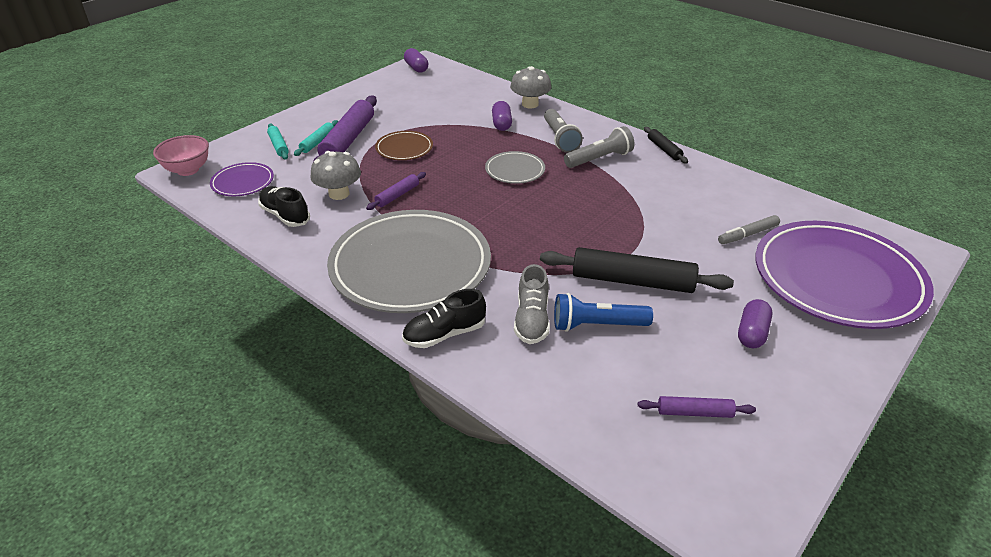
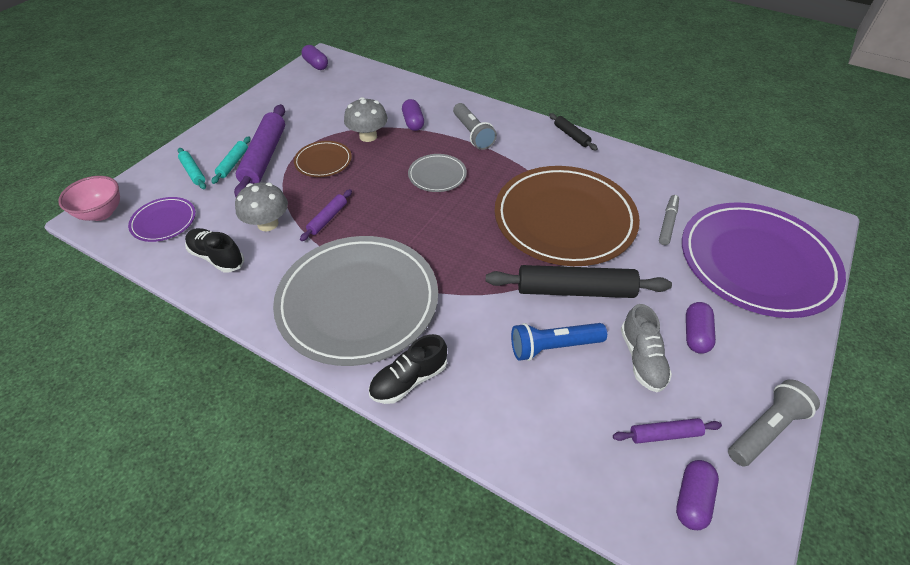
camera: 10 degrees left, 10 degrees up
grey mushroom [510,66,551,108] -> grey mushroom moved to [344,97,388,142]
grey shoe [514,264,550,344] -> grey shoe moved to [621,304,672,393]
grey flashlight [564,126,635,168] -> grey flashlight moved to [728,379,820,467]
grey marker [718,215,780,244] -> grey marker turned 150 degrees clockwise [659,195,679,245]
none -> brown plate [495,166,640,266]
none -> purple capsule [676,460,719,530]

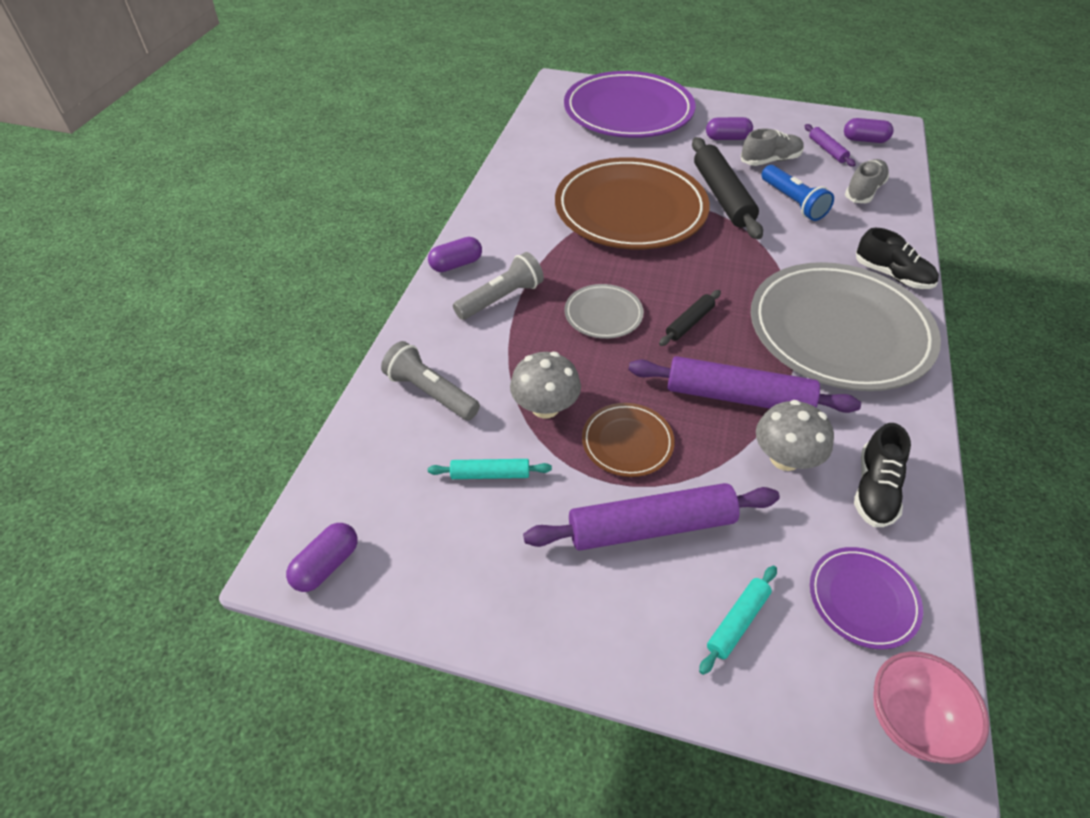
camera: 105 degrees left, 0 degrees up
turquoise rolling pin [212,136,250,184] -> turquoise rolling pin moved to [428,459,552,479]
purple rolling pin [300,189,352,241] -> purple rolling pin [628,356,861,413], size x1.99
purple capsule [402,99,424,131] -> purple capsule moved to [428,237,482,272]
black rolling pin [549,113,598,150] -> black rolling pin moved to [659,290,721,346]
grey marker [659,195,679,245] -> none
grey flashlight [728,379,820,467] -> grey flashlight moved to [381,341,480,420]
none -> grey shoe [845,159,889,203]

